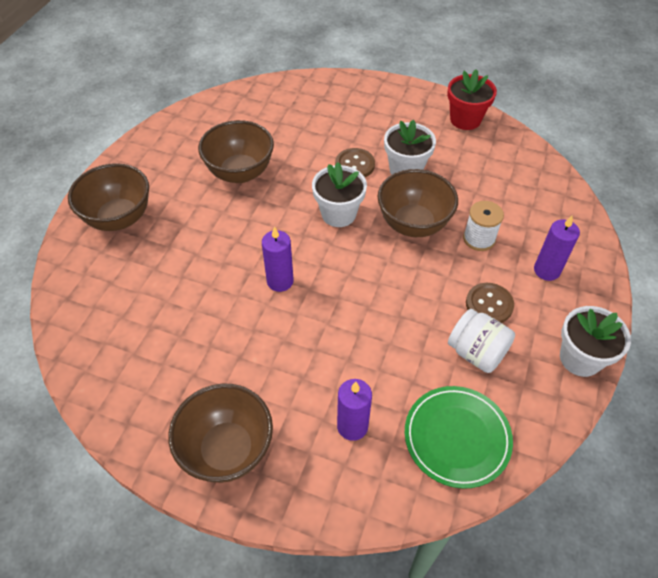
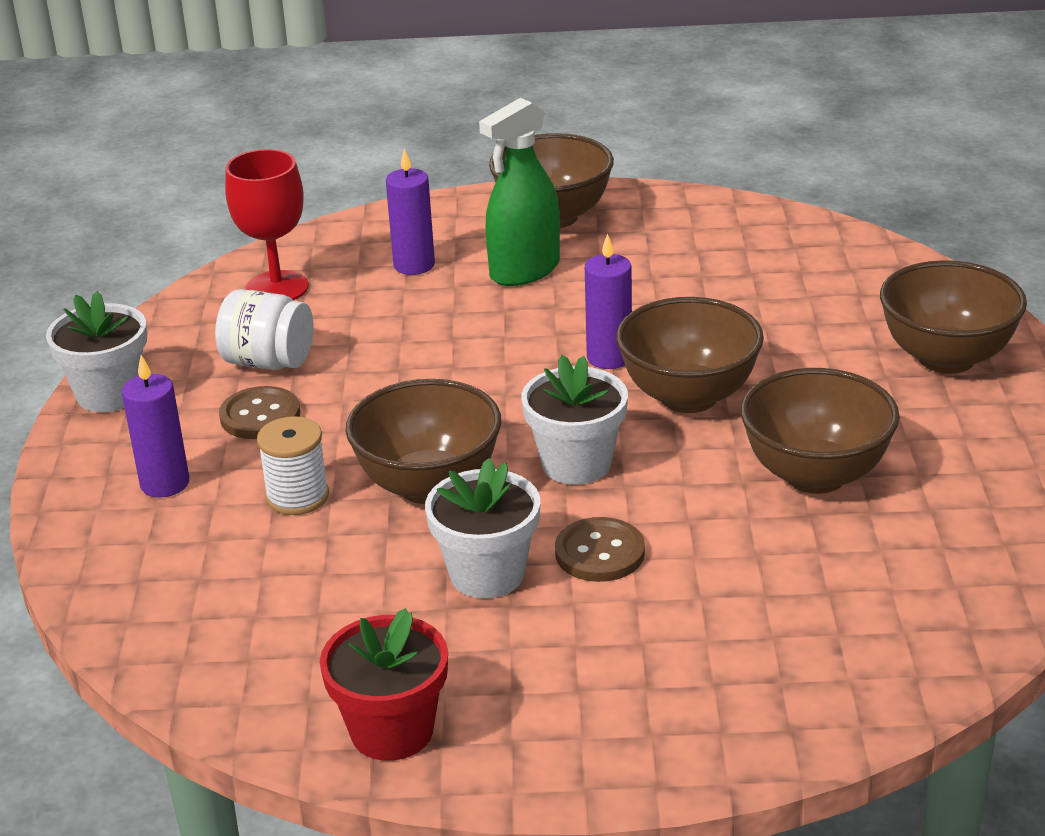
camera: 160 degrees right, 20 degrees down
green plate [405,386,513,489] -> red goblet [225,149,309,300]
none -> green spray bottle [479,98,560,286]
none -> brown bowl [616,297,764,413]

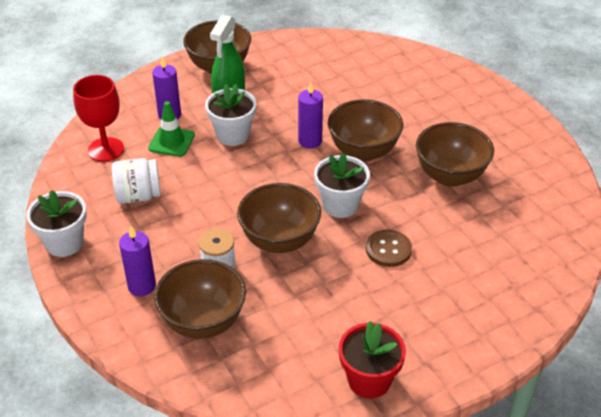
camera: 30 degrees left, 10 degrees up
brown button [219,386,300,439] -> none
white flower pot [425,458,540,598] -> white flower pot moved to [205,84,257,146]
brown bowl [880,260,1027,374] -> brown bowl moved to [154,259,246,339]
none -> green traffic cone [148,101,195,157]

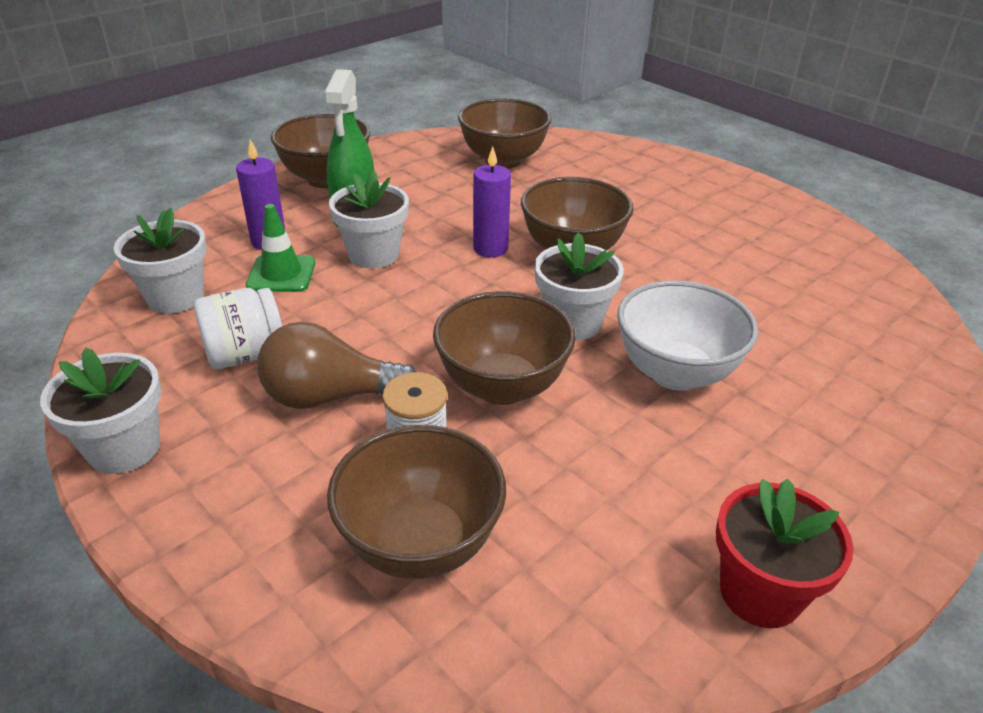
camera: 15 degrees left, 5 degrees down
red goblet [73,75,124,162] -> white flower pot [114,208,207,313]
purple candle [119,226,156,296] -> none
brown button [366,230,412,267] -> white bowl [617,280,758,391]
brown bowl [416,122,494,187] -> brown bowl moved to [458,98,551,169]
none -> brown light bulb [257,322,416,409]

